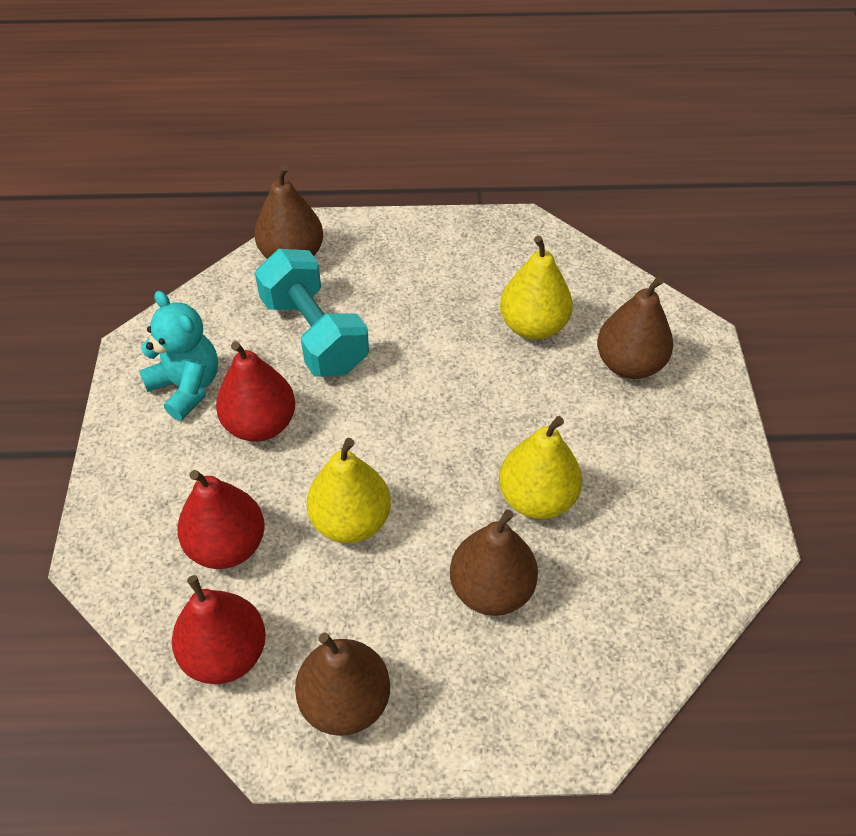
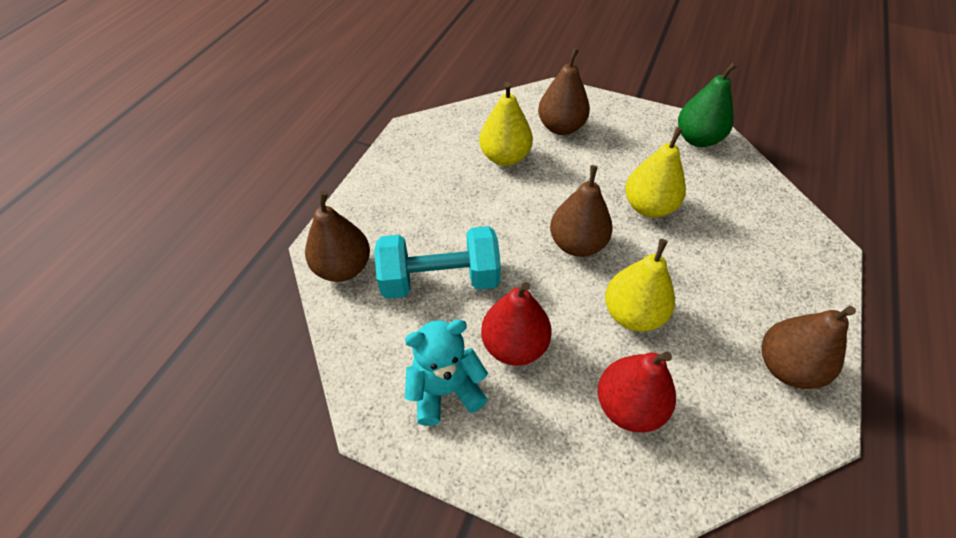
camera: 65 degrees left, 0 degrees up
red pear [172,575,266,684] -> none
brown pear [450,509,538,616] -> brown pear moved to [550,165,613,257]
none -> green pear [678,62,738,147]

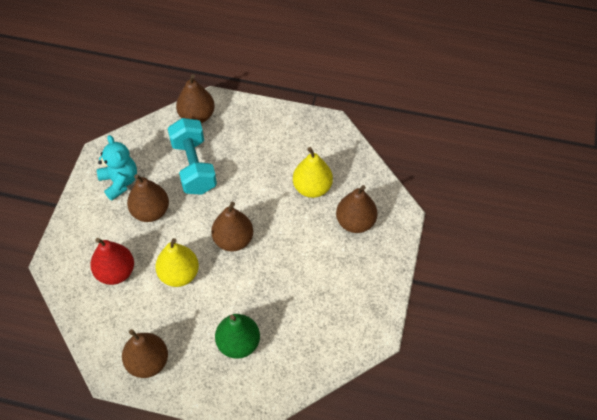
camera: 80 degrees right, 5 degrees up
red pear [481,282,552,366] -> brown pear [127,174,169,222]
yellow pear [625,127,686,218] -> none
green pear [678,62,738,147] -> green pear moved to [215,314,260,359]

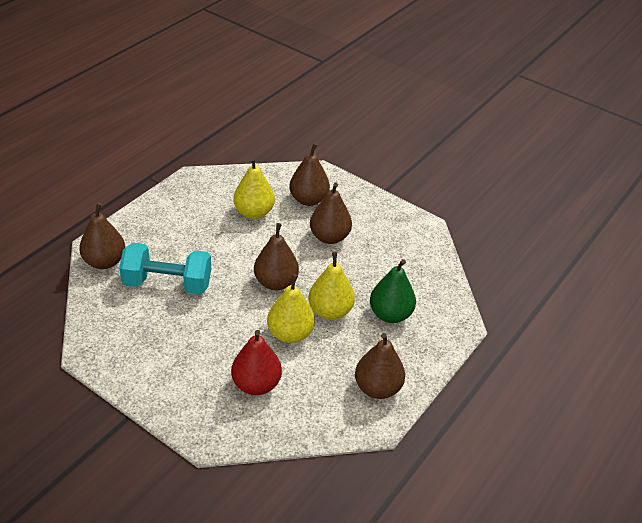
camera: 70 degrees left, 15 degrees down
turquoise teddy bear [97,135,137,201] -> none
brown pear [127,174,169,222] -> brown pear moved to [310,183,352,244]
none -> yellow pear [309,252,355,320]

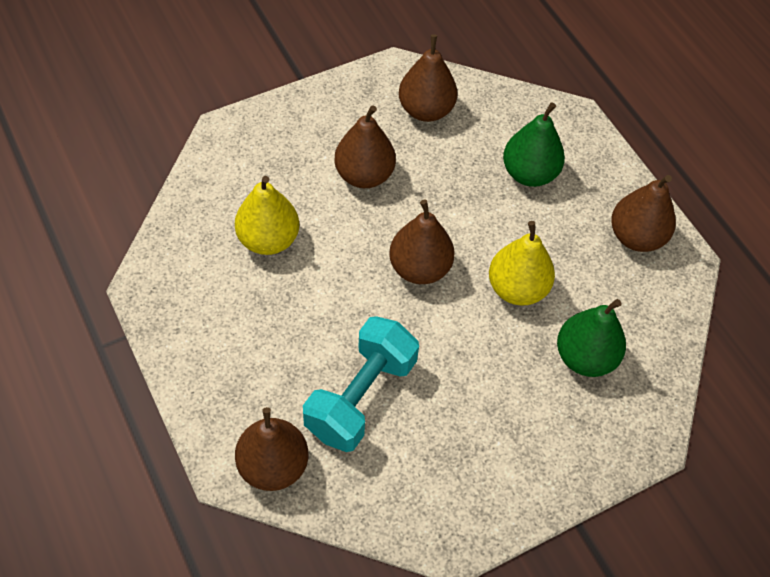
camera: 65 degrees left, 15 degrees up
red pear [231,330,282,395] -> green pear [557,299,626,377]
brown pear [289,143,330,206] -> brown pear moved to [399,34,458,122]
yellow pear [309,252,355,320] -> none

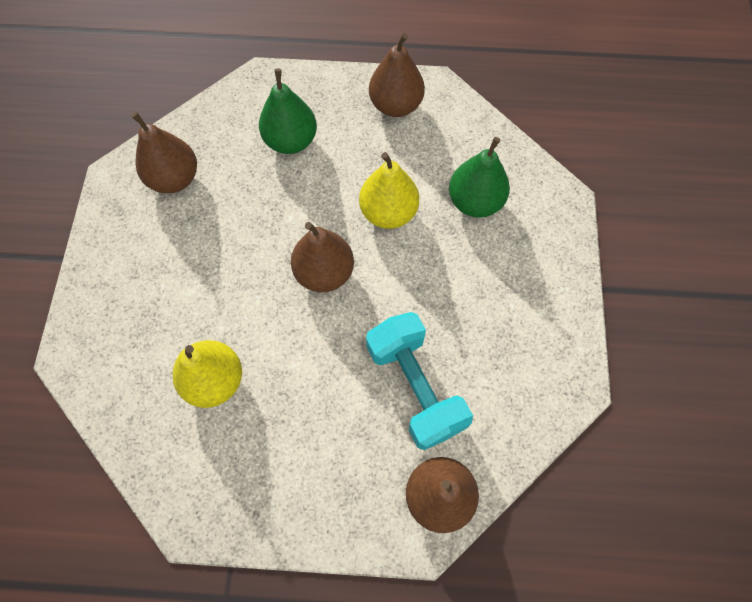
camera: 55 degrees left, 10 degrees up
brown pear [334,105,396,188] -> none

